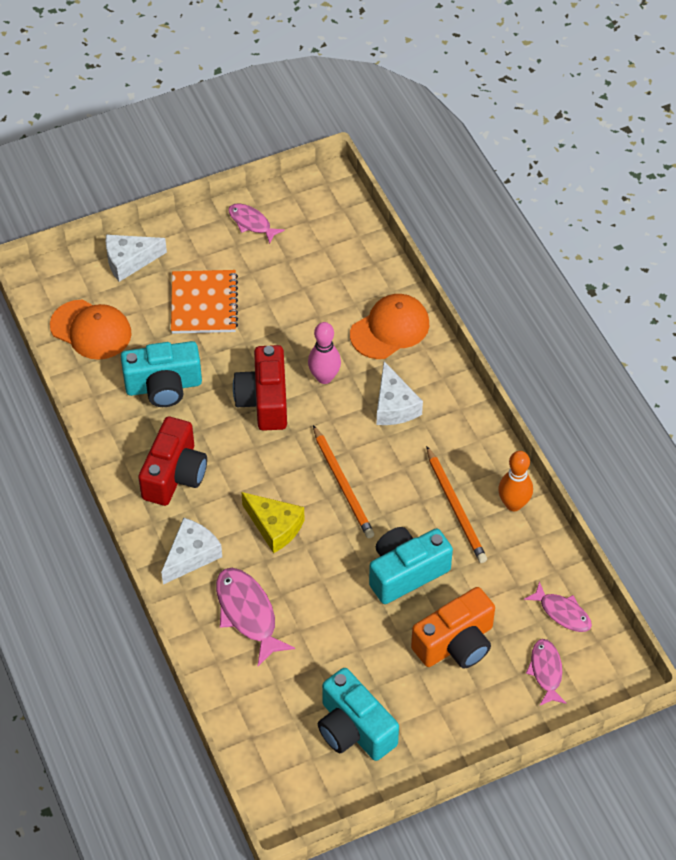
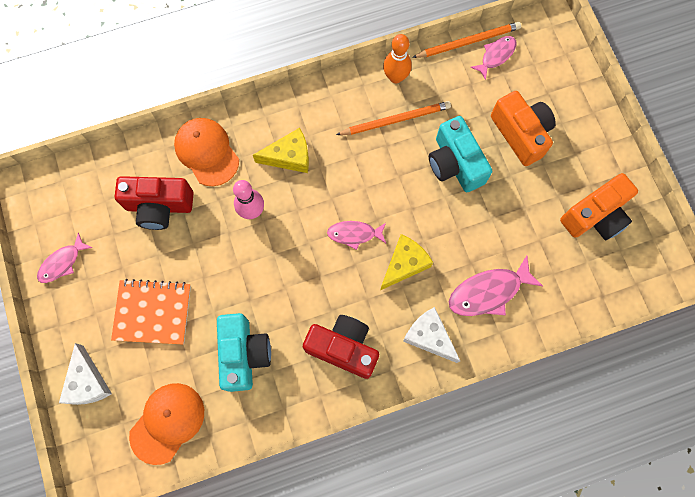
camera: 85 degrees left, 20 degrees up
red camera [233,345,287,431] -> red camera moved to [115,176,194,230]
orange pencil [313,425,374,538] -> orange pencil moved to [412,22,521,58]
turquoise camera [318,668,399,761] -> orange camera [560,173,638,240]
white cheese [377,361,423,425] -> yellow cheese [253,128,309,173]
pink fish [526,639,566,705] -> pink fish moved to [327,221,386,250]

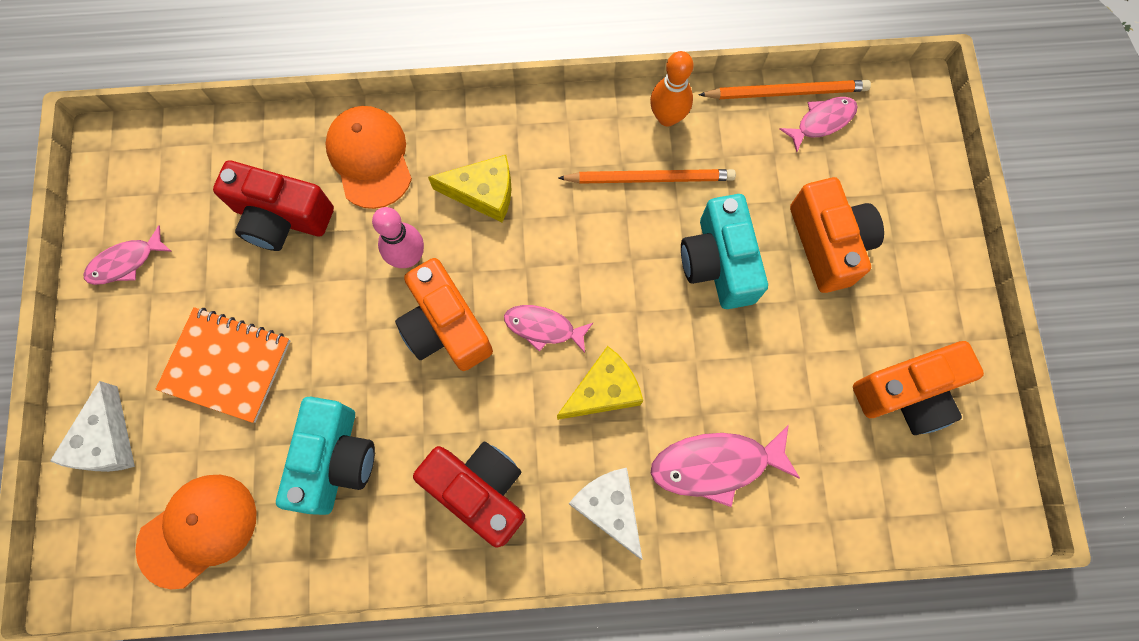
camera: 15 degrees right, 0 degrees up
none -> orange camera [395,258,493,371]

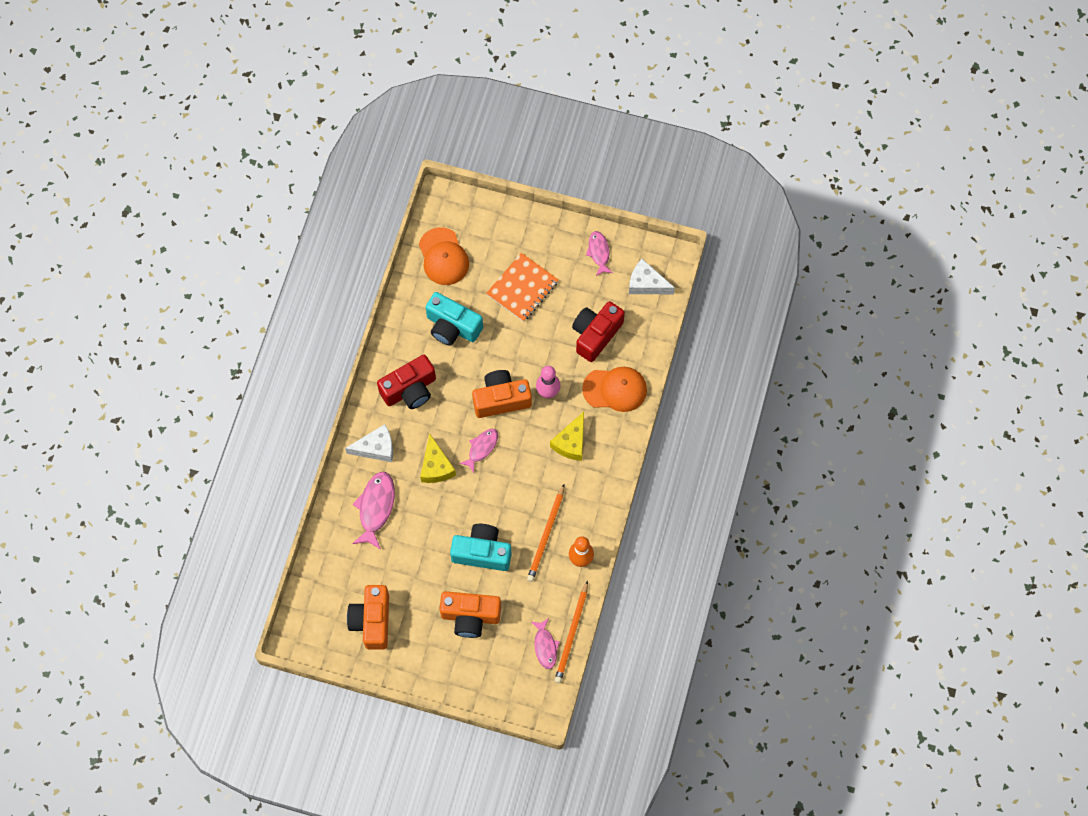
camera: 110 degrees right, 5 degrees down
white cheese [50,381,135,472] -> white cheese moved to [629,259,675,294]

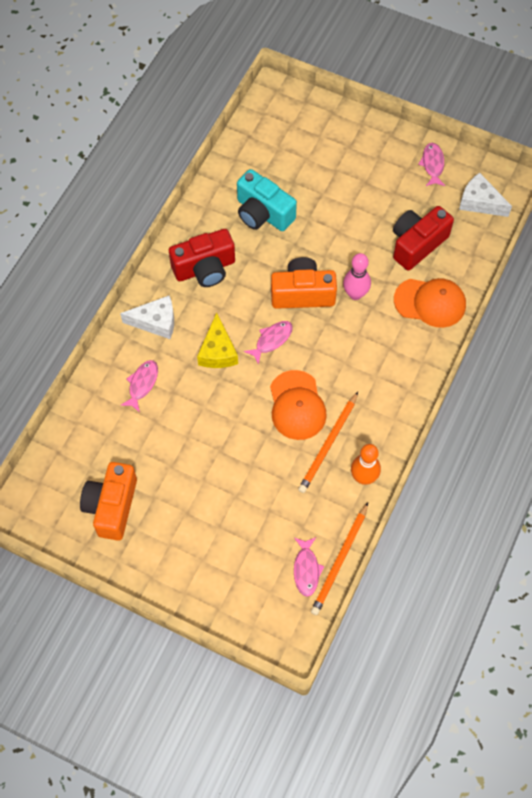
camera: 10 degrees right, 5 degrees down
pink fish [352,472,395,550] -> pink fish [120,360,158,412], size x0.63
orange cap [419,227,469,285] -> orange cap moved to [270,370,327,440]
orange camera [440,591,501,638] -> none
turquoise camera [450,524,512,571] -> none
orange notebook [486,253,559,322] -> none
yellow cheese [550,412,584,461] -> none

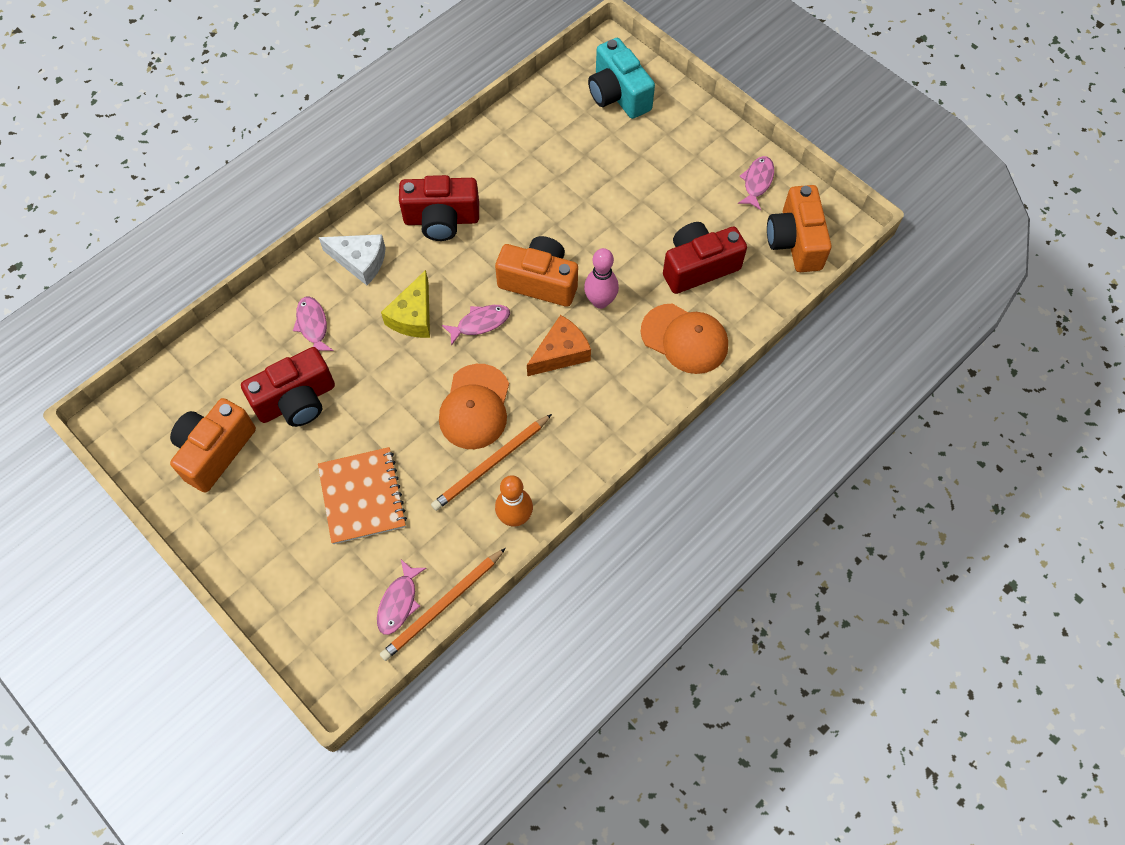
camera: 20 degrees right, 0 degrees up
pink fish [120,360,158,412] -> pink fish turned 60 degrees counterclockwise [293,297,334,351]
turquoise camera [237,169,297,231] -> turquoise camera moved to [588,38,655,119]
white cheese [459,173,512,217] -> orange camera [767,185,832,272]
none -> red camera [241,347,335,427]
none -> orange notebook [318,447,407,544]
none -> orange cheese [527,315,591,376]

